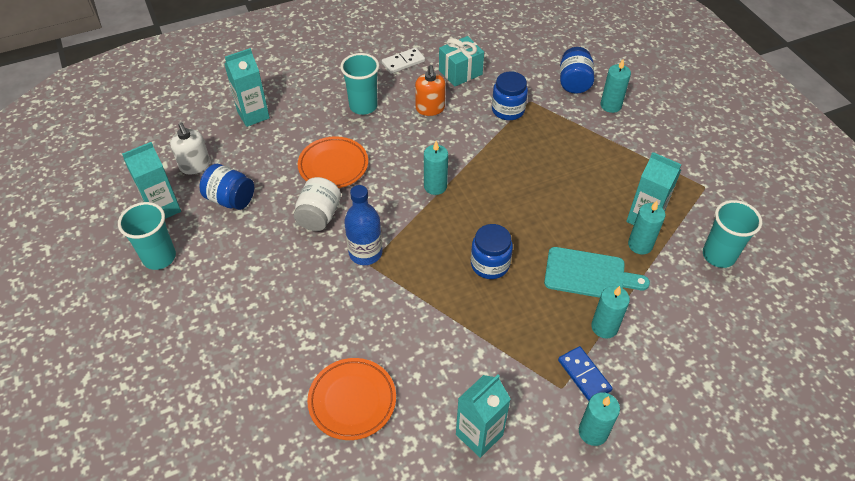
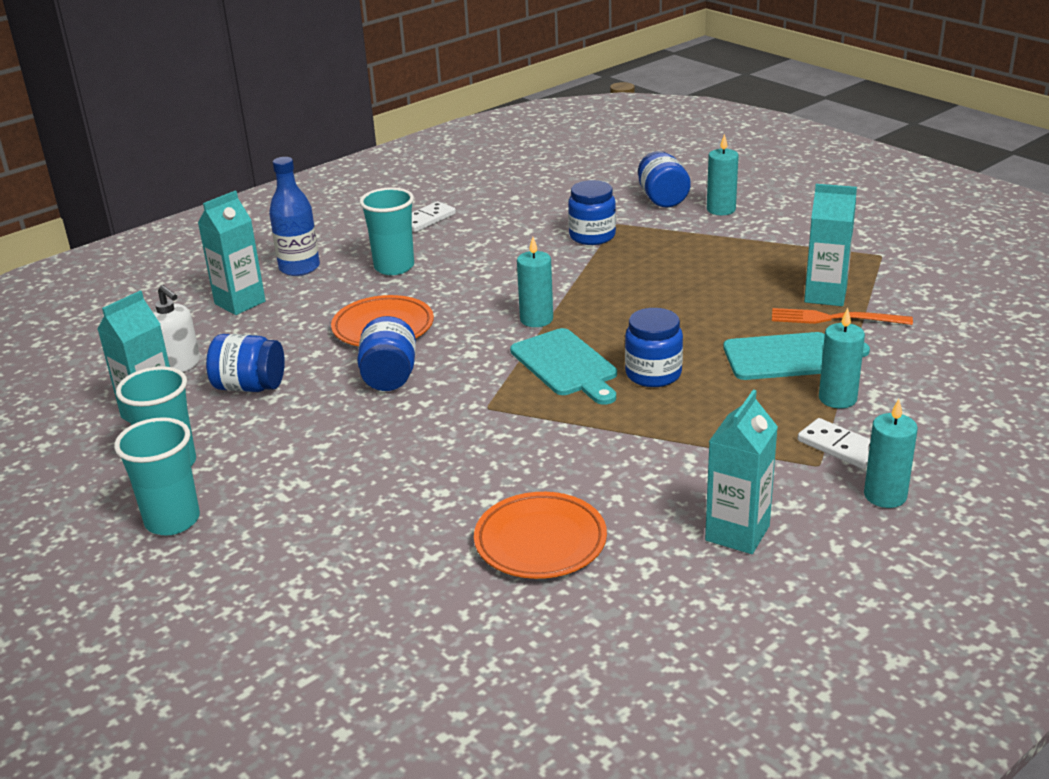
camera: 15 degrees left, 20 degrees down
white jar [294,177,341,231] -> blue jar [357,316,416,391]
blue bottle [344,185,382,265] -> blue bottle moved to [269,157,320,276]
orange soap dispenser [415,65,445,116] -> none
turquoise gift [439,36,484,86] -> none
blue domino [558,346,613,401] -> white domino [798,418,871,469]
turquoise candle [628,201,666,254] -> orange fork [772,308,913,325]
turquoise cup [703,200,762,268] -> turquoise cup moved to [114,417,200,535]
none -> turquoise cutting board [510,328,617,405]

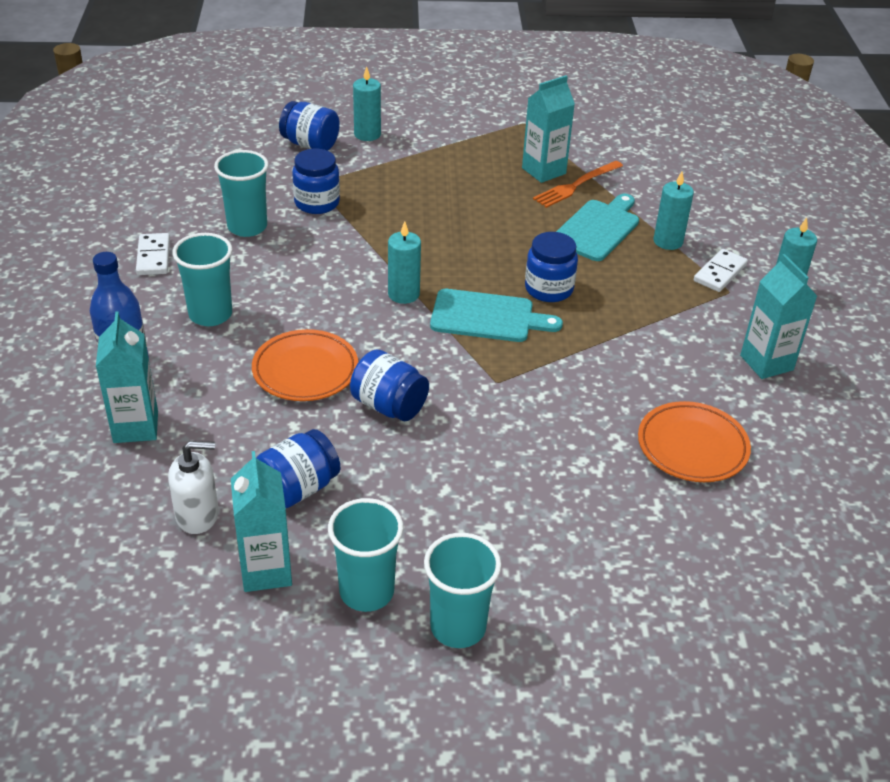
camera: 55 degrees left, 10 degrees up
white domino [798,418,871,469] -> white domino turned 45 degrees counterclockwise [694,249,748,292]
none -> turquoise cup [214,150,269,237]

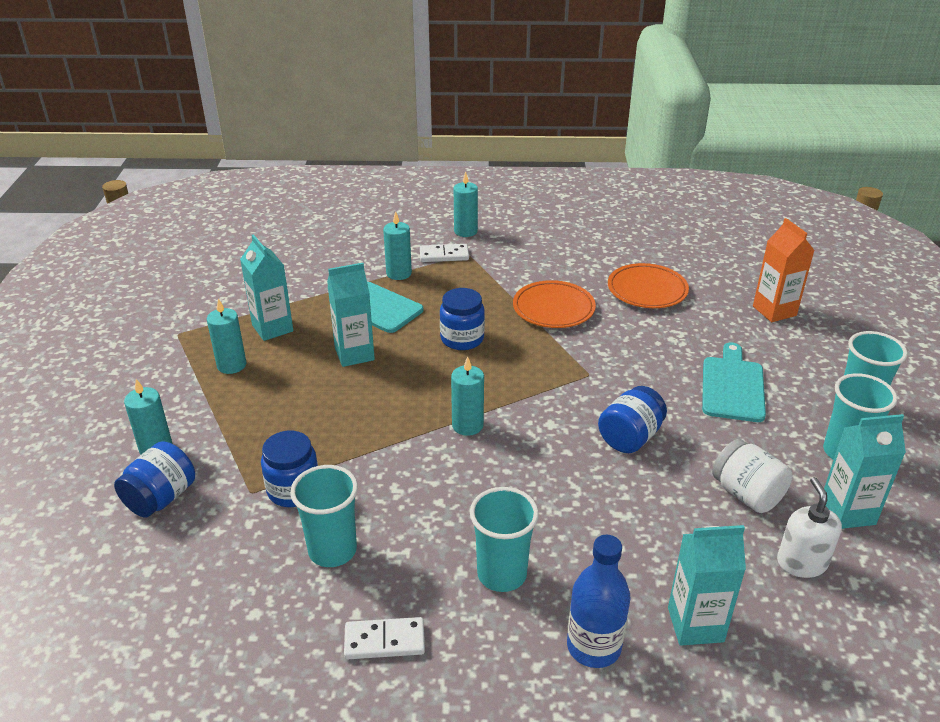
camera: 85 degrees left, 5 degrees down
orange plate [252,329,358,401] -> orange plate moved to [513,280,596,328]
blue jar [256,429,340,508] -> white jar [712,439,793,513]
turquoise cutting board [430,289,563,342] -> turquoise cutting board moved to [702,343,766,422]
orange fork [533,161,623,208] -> none
white domino [694,249,748,292] -> white domino turned 45 degrees counterclockwise [420,244,469,262]
turquoise carton [740,254,817,379] -> turquoise carton moved to [327,263,375,367]
none -> turquoise candle [207,299,246,374]
none -> orange carton [753,218,815,322]

